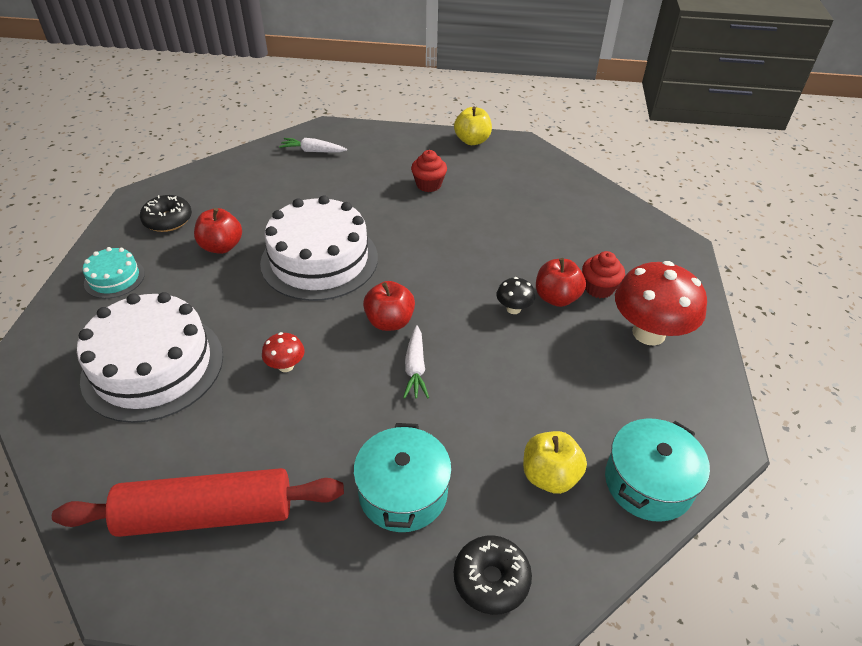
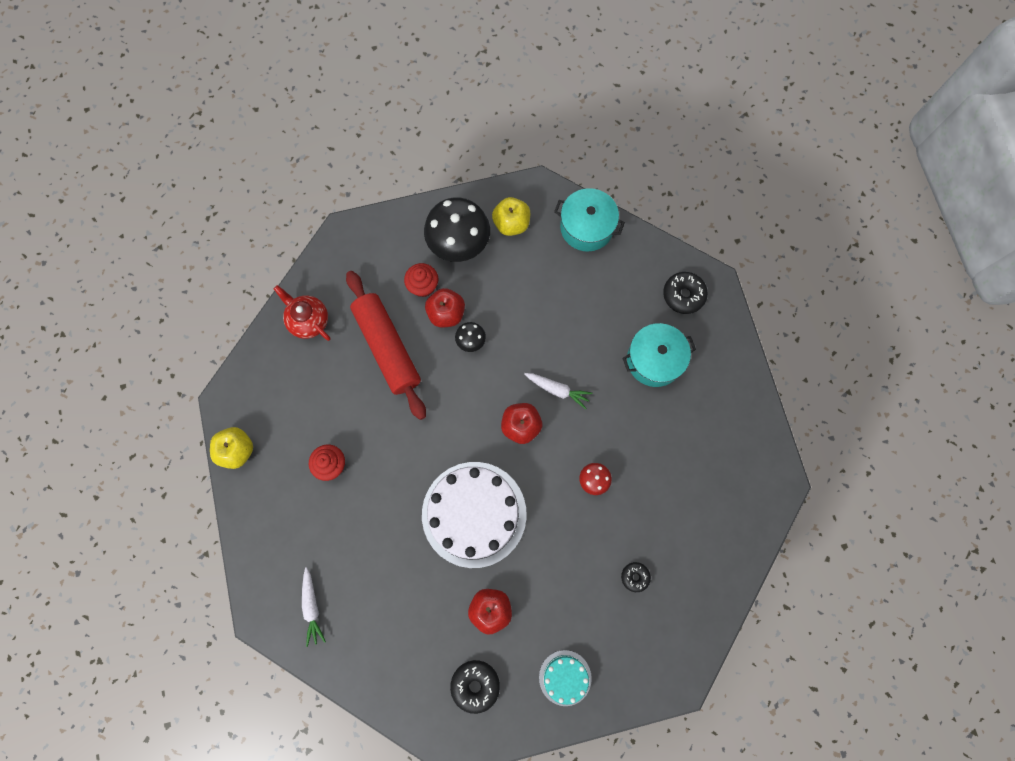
camera: 110 degrees left, 30 degrees up
red rolling pin [52,468,344,537] -> red rolling pin moved to [346,271,426,420]
white cake [77,292,223,423] -> black donut [621,562,651,592]
white carrot [403,325,429,399] -> white carrot turned 45 degrees clockwise [524,373,592,409]
yellow apple [523,431,587,494] -> yellow apple moved to [492,197,530,236]
red mushroom [615,261,707,345] -> black mushroom [424,197,490,262]
none -> red teapot [274,285,331,341]

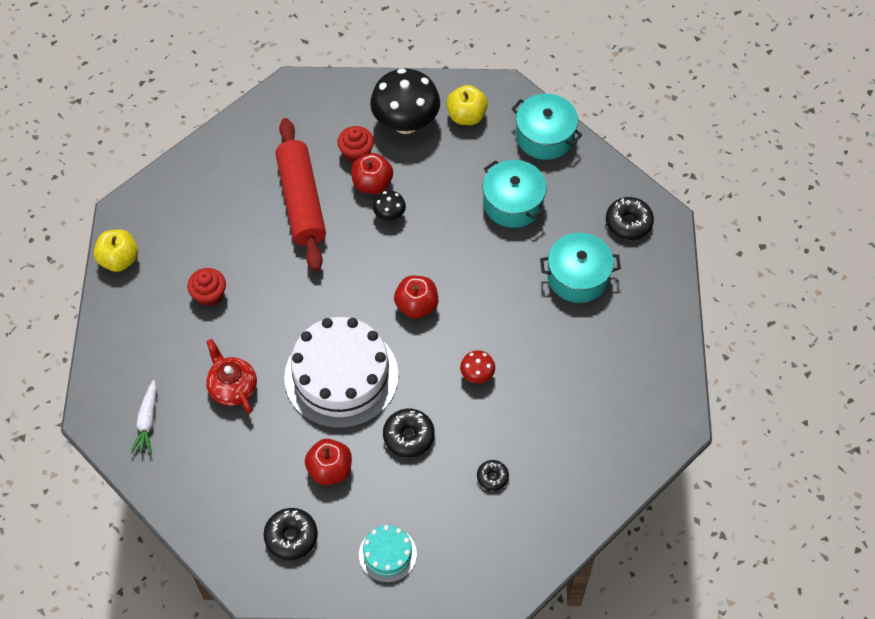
camera: 15 degrees right, 15 degrees down
red teapot [274,285,331,341] -> red teapot moved to [206,339,257,414]
white carrot [524,373,592,409] -> none
none -> black donut [383,409,435,458]
none -> turquoise pot [483,160,547,228]

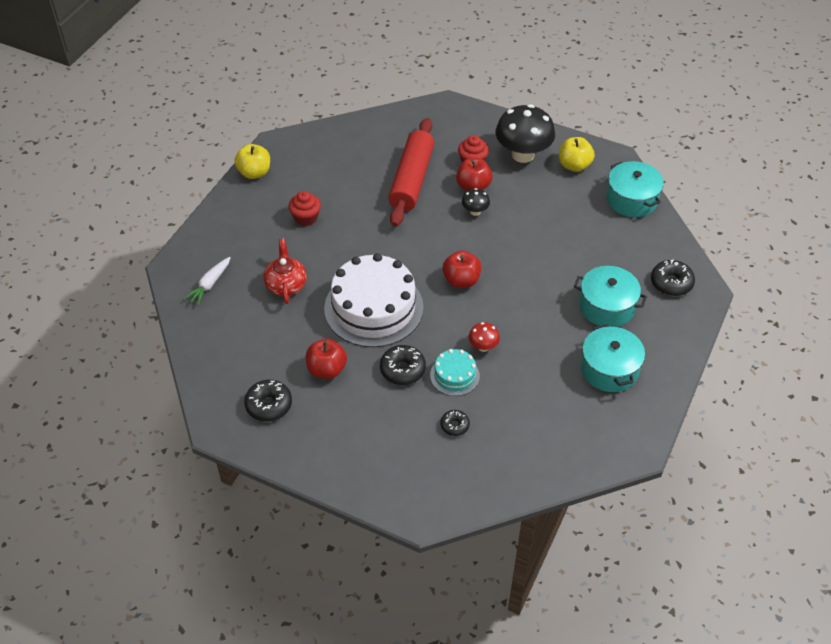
camera: 25 degrees right, 10 degrees down
turquoise cake [359,525,417,582] -> turquoise cake moved to [430,349,480,396]
turquoise pot [483,160,547,228] -> turquoise pot moved to [581,324,645,392]

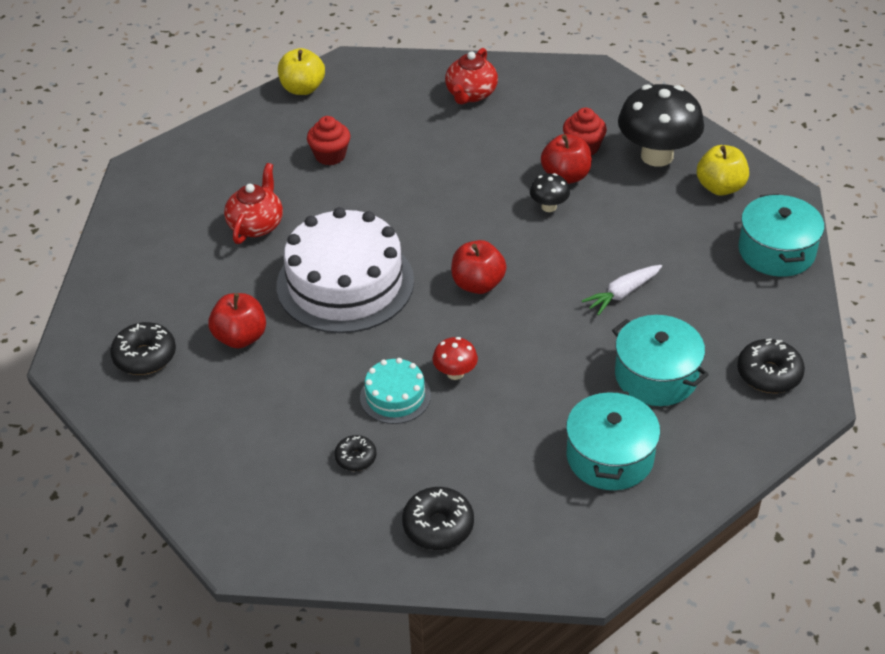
camera: 25 degrees right, 5 degrees down
white carrot [184,257,231,306] -> white carrot moved to [582,265,662,316]
black donut [380,345,426,385] -> black donut moved to [402,487,474,550]
red rolling pin [388,118,435,227] -> none
none -> red teapot [445,48,498,104]

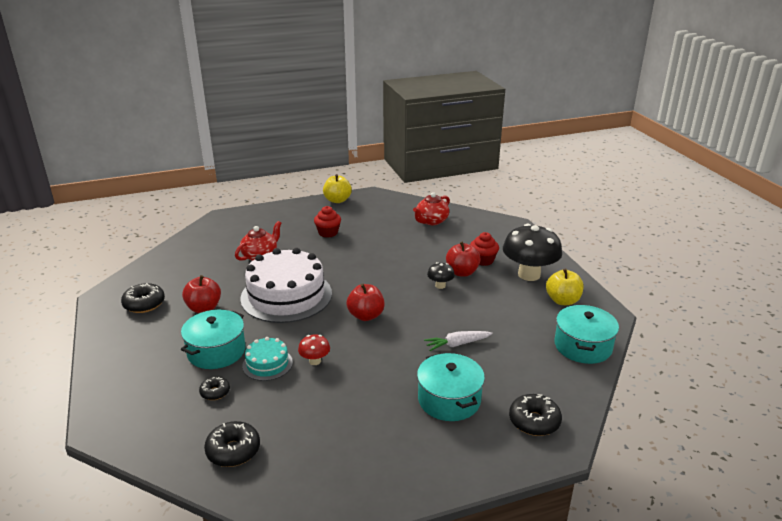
camera: 20 degrees right, 15 degrees down
turquoise pot [566,389,660,490] -> turquoise pot moved to [181,310,245,369]

